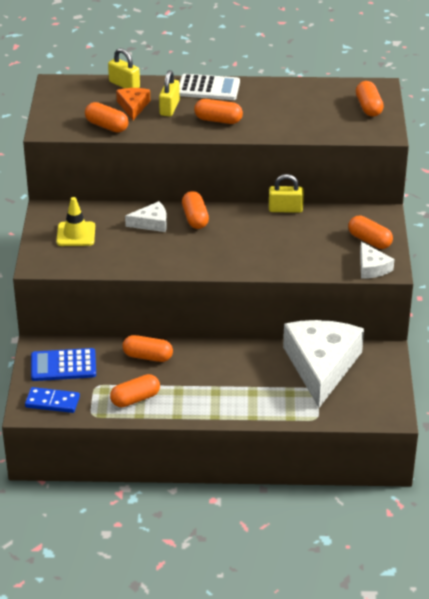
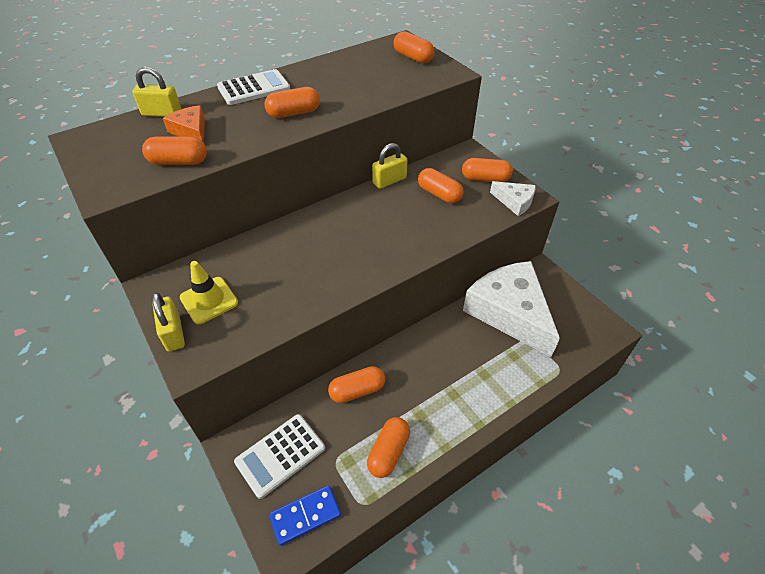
camera: 35 degrees left, 10 degrees up
blue calculator [31,348,96,381] -> white calculator [234,414,325,499]
white cheese [125,201,167,232] -> none
yellow padlock [159,70,180,117] -> yellow padlock moved to [152,292,185,352]
orange capsule [182,191,209,229] -> orange capsule moved to [418,168,464,203]

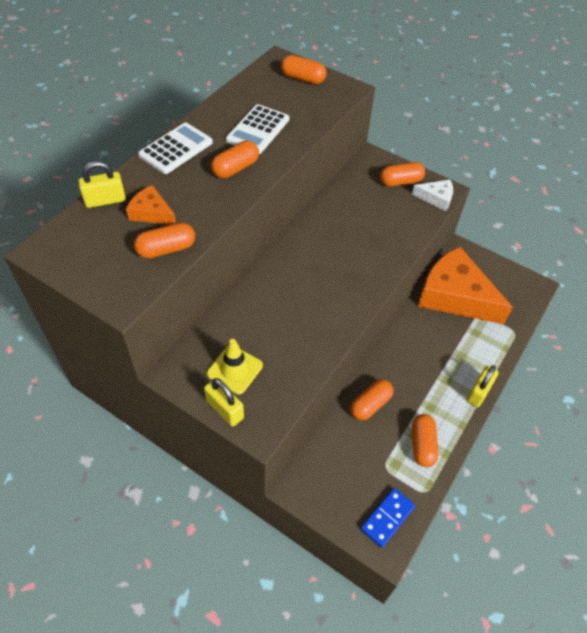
camera: 25 degrees left, 5 degrees up
white calculator [234,414,325,499] -> white calculator moved to [226,104,289,154]
yellow padlock [372,143,407,189] -> yellow padlock moved to [467,365,499,407]
orange capsule [418,168,464,203] -> none
white cheese [463,261,560,357] -> orange cheese [418,246,513,324]

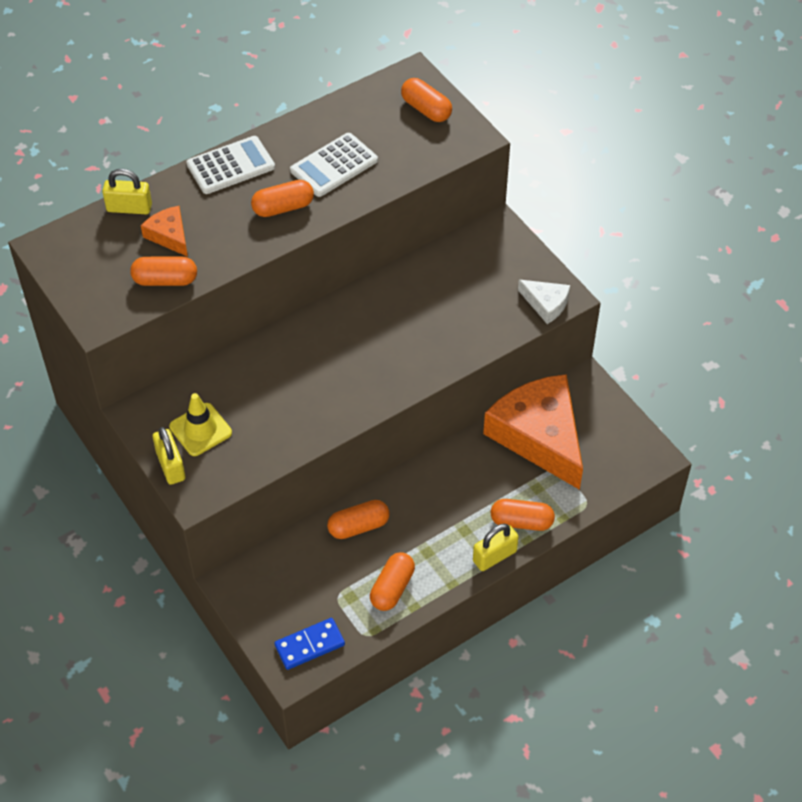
camera: 25 degrees right, 0 degrees up
orange capsule [380,162,425,187] -> orange capsule moved to [491,499,555,531]

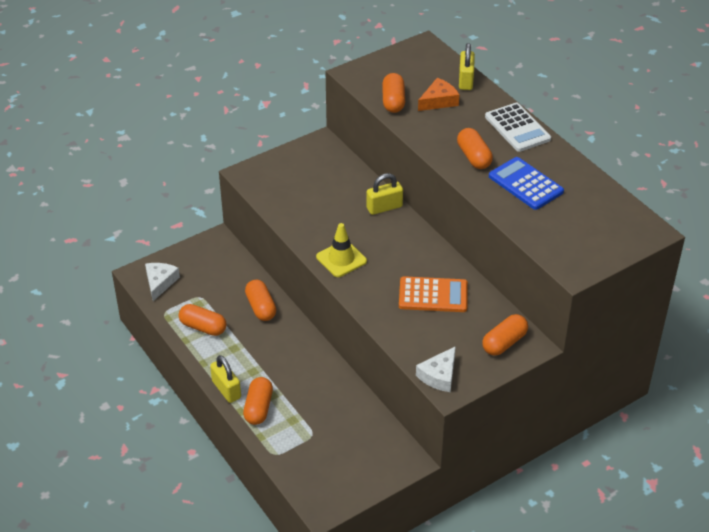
camera: 90 degrees right, 10 degrees down
yellow padlock [153,427,185,485] -> yellow padlock moved to [366,173,403,215]
yellow traffic cone [169,393,232,456] -> yellow traffic cone moved to [316,223,367,277]
blue domino [275,618,345,670] -> white cheese [145,263,180,301]
white calculator [290,133,378,197] -> blue calculator [489,157,564,210]
orange capsule [401,78,452,122] -> orange capsule moved to [482,314,528,356]
orange cheese [483,374,583,490] -> none
none -> orange calculator [399,276,468,312]

